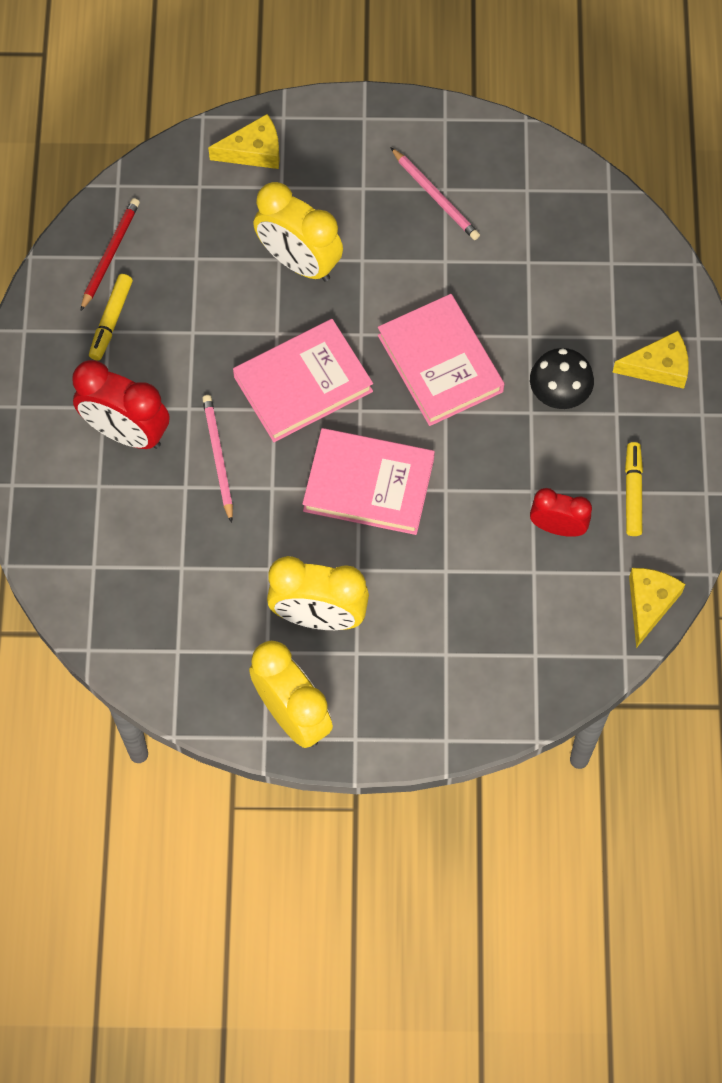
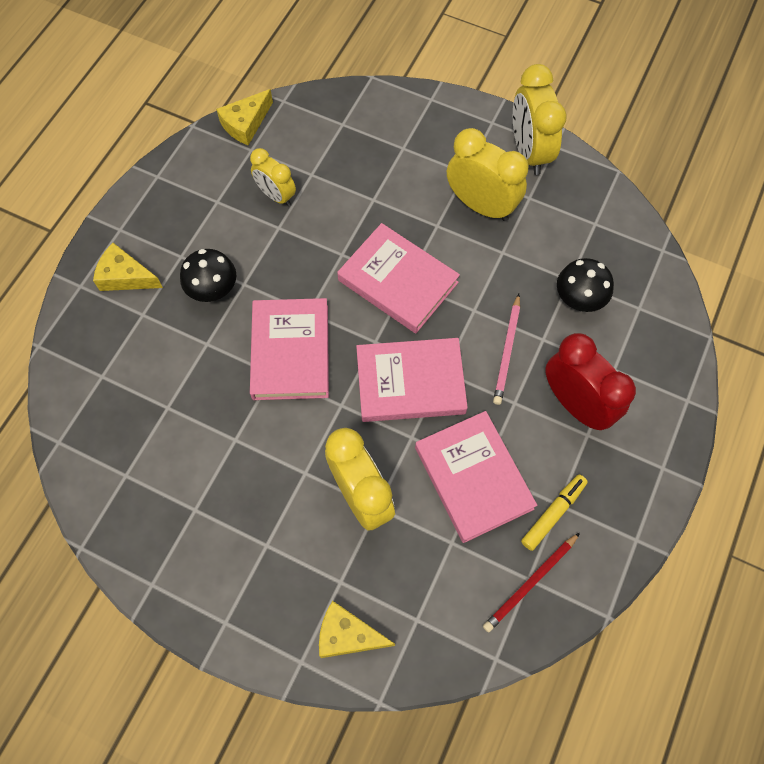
camera: 155 degrees left, 0 degrees up
pink pencil [390,147,480,240] -> none
red clock [530,488,592,537] -> yellow clock [250,148,296,206]
yellow marker [625,442,643,536] -> none
none -> pink book [415,411,537,543]
none -> black mushroom [557,258,614,312]

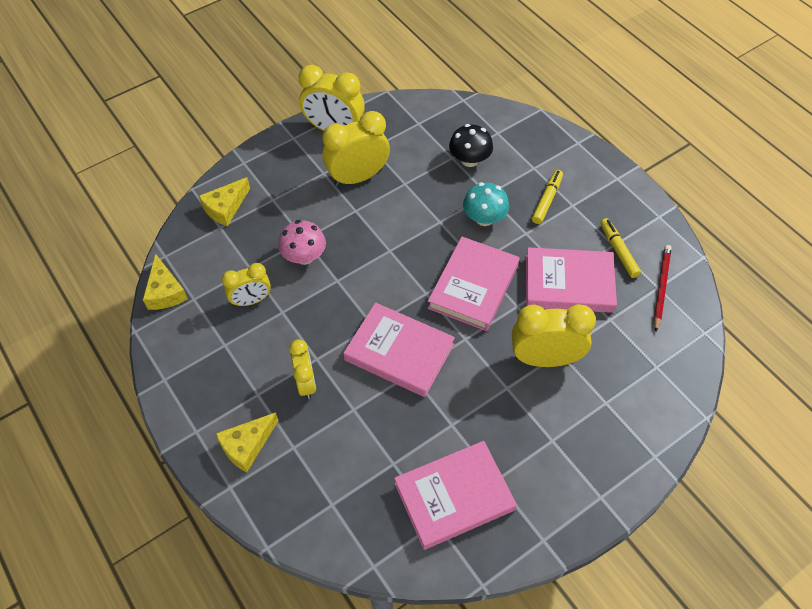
camera: 60 degrees left, 10 degrees down
black mushroom [180,249,236,302] -> yellow clock [289,340,316,399]
yellow cheese [319,601,395,658] -> yellow cheese moved to [199,177,250,227]
pink book [337,223,460,333] -> pink book moved to [394,441,517,550]
red pencil [483,533,580,632] -> red pencil turned 150 degrees counterclockwise [654,245,672,331]
pink pencil [493,294,520,405] -> turquoise mushroom [463,182,509,226]
red clock [545,333,636,430] -> yellow marker [532,170,563,224]
none -> pink mushroom [278,220,326,265]

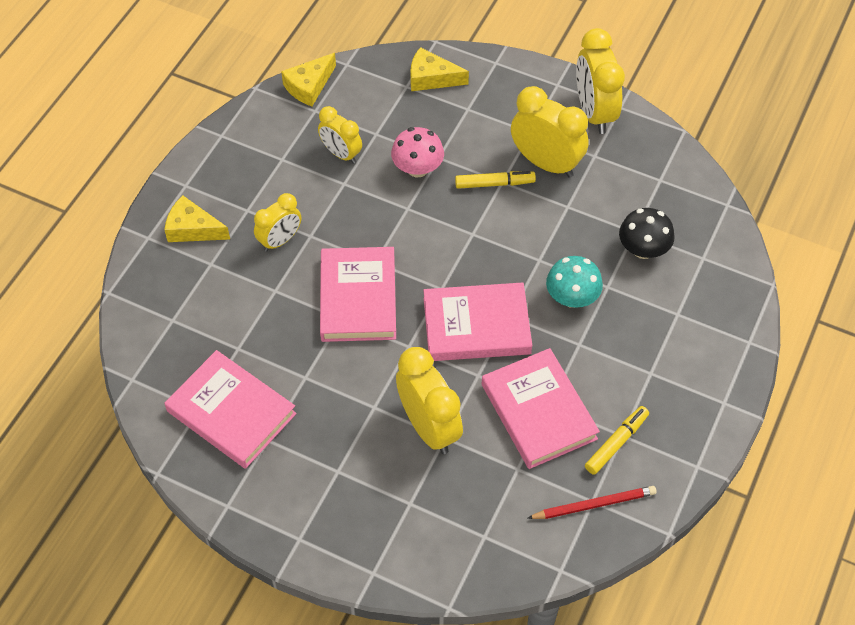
camera: 60 degrees right, 0 degrees up
yellow marker [532,170,563,224] -> yellow marker moved to [455,171,536,189]

